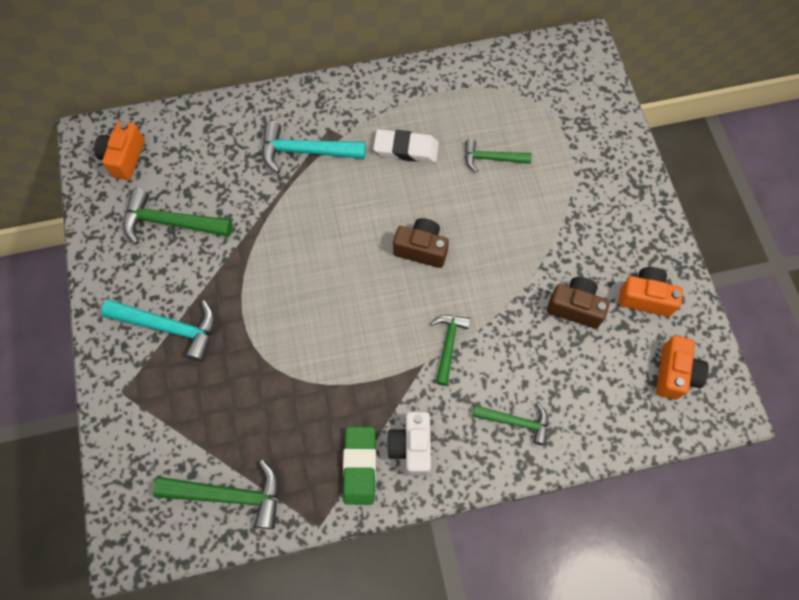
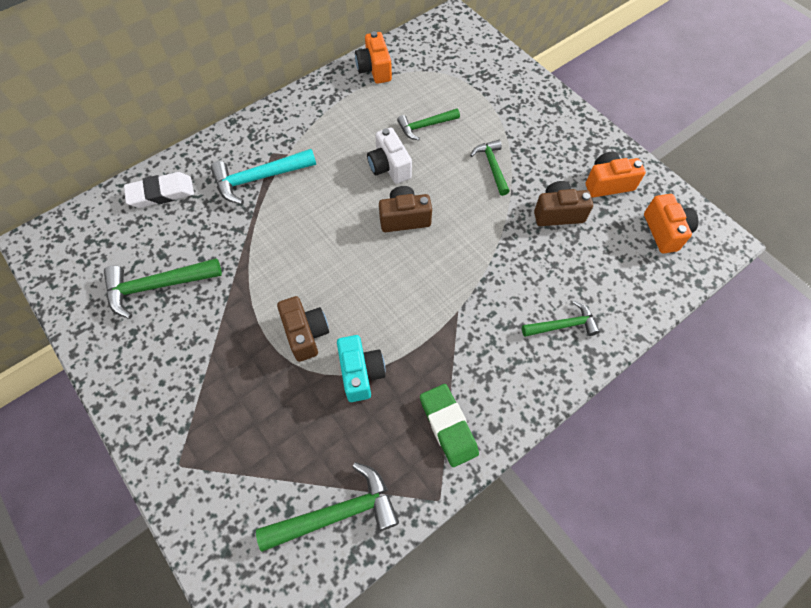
camera: 25 degrees left, 5 degrees down
orange camera [94,121,144,180] -> orange camera moved to [355,31,392,84]
turquoise hammer [101,299,215,362] -> none
white eraser [373,129,439,163] -> white eraser moved to [124,172,194,208]
white camera [387,412,431,476] -> white camera moved to [367,127,412,184]
green hammer [431,315,470,386] -> green hammer moved to [470,140,510,196]
none -> brown camera [277,296,329,362]
none -> turquoise camera [337,335,386,402]

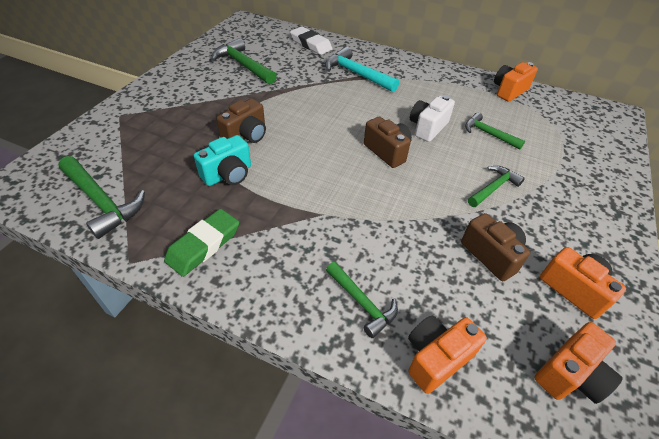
camera: 60 degrees right, 15 degrees down
none -> orange camera [408,316,487,394]

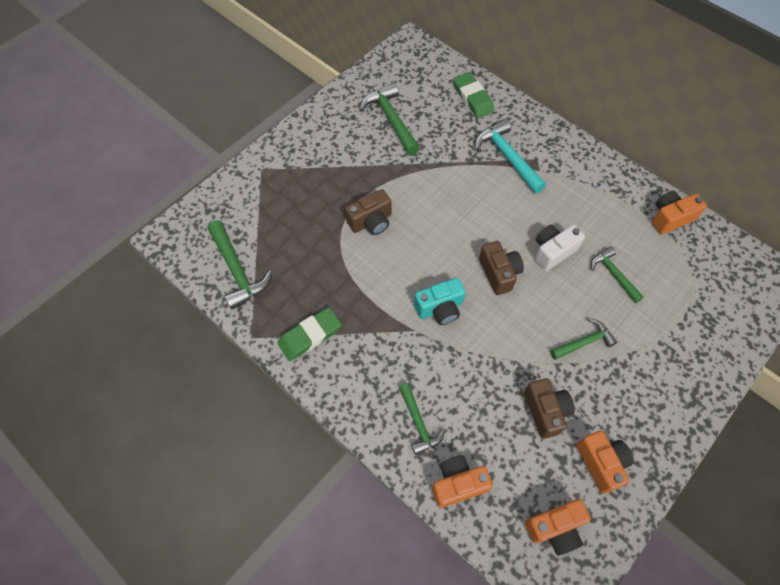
camera: 20 degrees right, 15 degrees up
turquoise camera [194,135,251,186] -> turquoise camera moved to [414,278,466,325]
white eraser [290,27,332,55] -> green eraser [453,72,494,118]

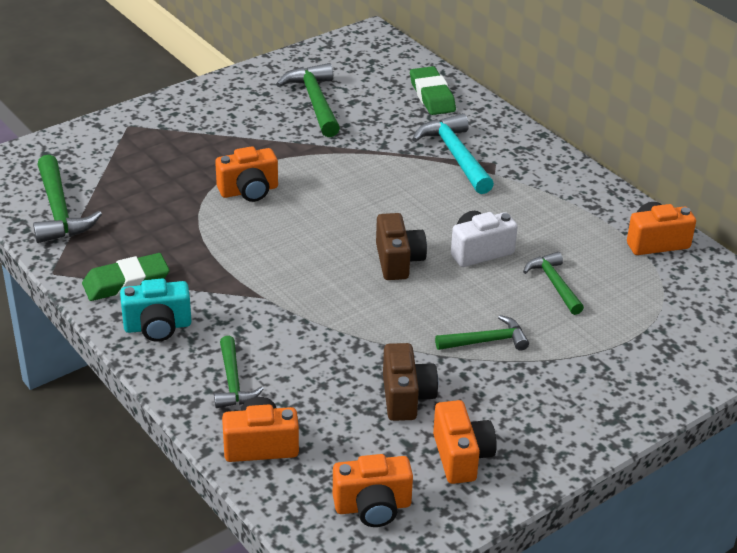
camera: 10 degrees right, 25 degrees down
brown camera [345,189,391,235] -> orange camera [215,146,278,202]
turquoise camera [414,278,466,325] -> turquoise camera moved to [120,278,192,342]

